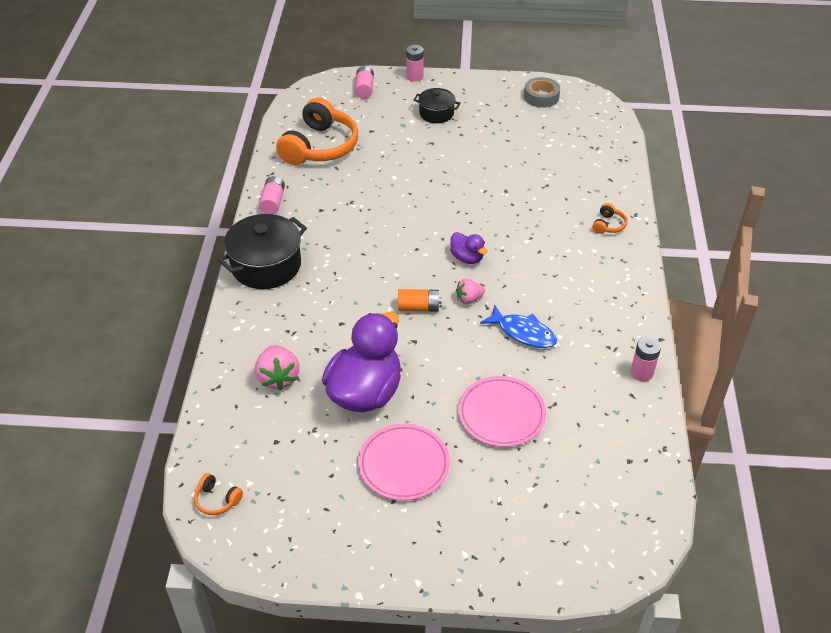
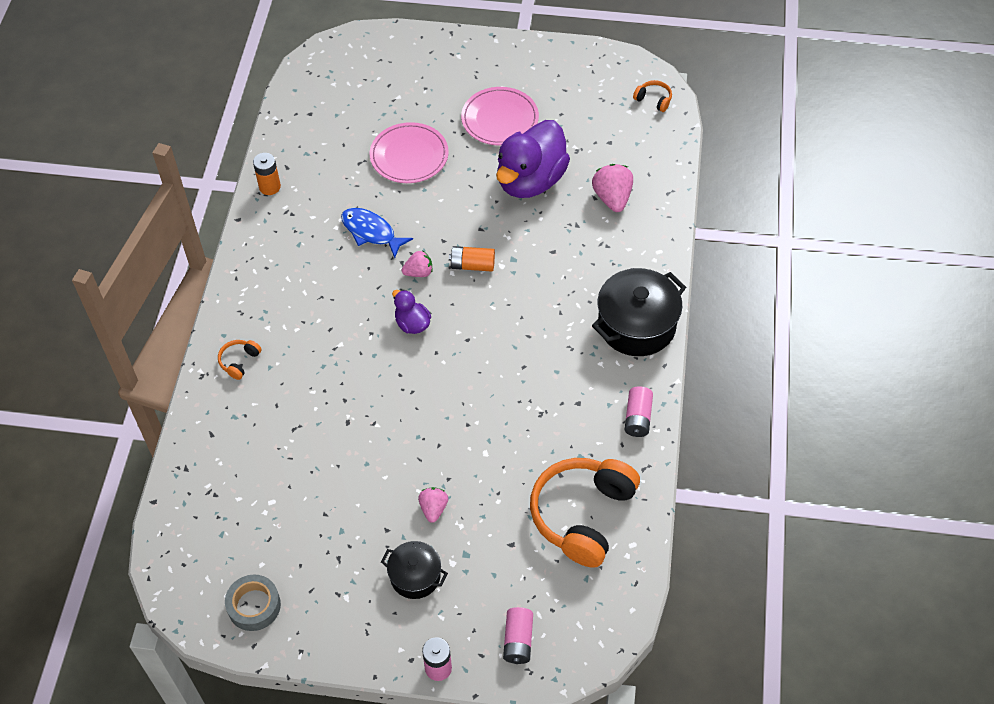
camera: 175 degrees left, 10 degrees up
pink battery [631,336,661,382] -> orange battery [253,153,281,195]
none -> pink strawberry [418,487,448,523]

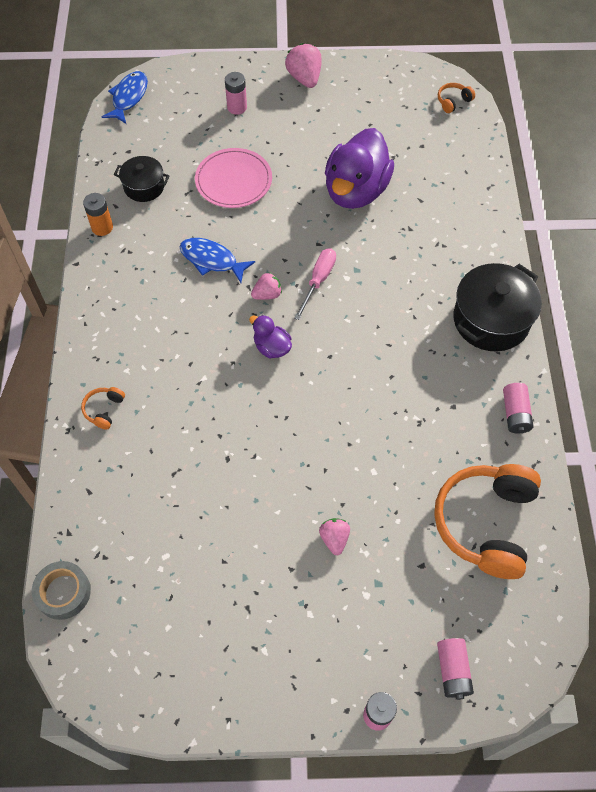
camera: 10 degrees left, 5 degrees up
grey tape [225,574,281,631] -> grey tape moved to [32,561,91,620]
black pot [381,541,448,599] -> black pot moved to [114,156,170,202]
orange battery [449,246,495,272] -> pink screwdriver [294,248,336,320]
pink plate [461,87,539,145] -> none
pink strawberry [592,164,633,212] -> pink strawberry moved to [285,43,322,88]
orange headphones [633,80,672,112] -> orange headphones turned 60 degrees counterclockwise [438,83,475,113]
none -> blue fish [102,71,148,124]
none -> pink battery [225,72,247,115]

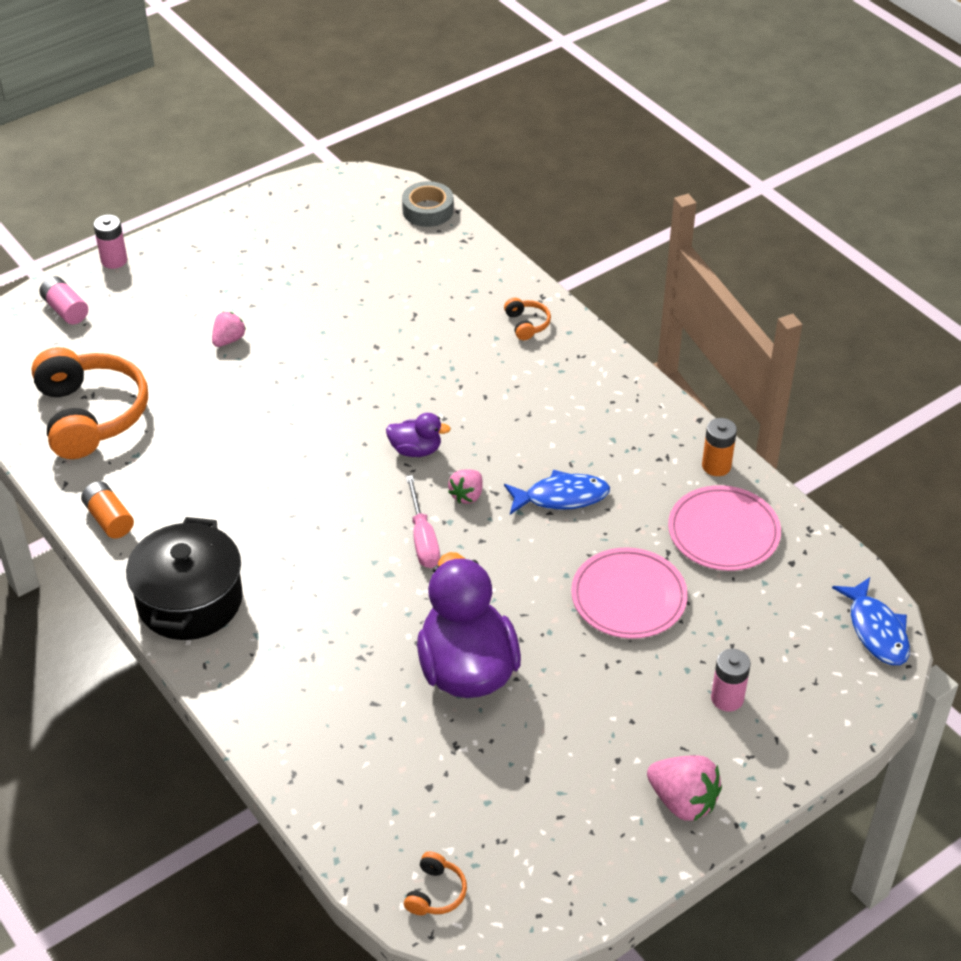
camera: 145 degrees right, 15 degrees down
black pot [114,156,170,202] -> pink plate [668,485,781,571]
pink strawberry [319,518,350,555] -> pink strawberry turned 105 degrees counterclockwise [212,312,246,347]
pink battery [503,383,533,434] -> orange battery [81,481,134,539]

